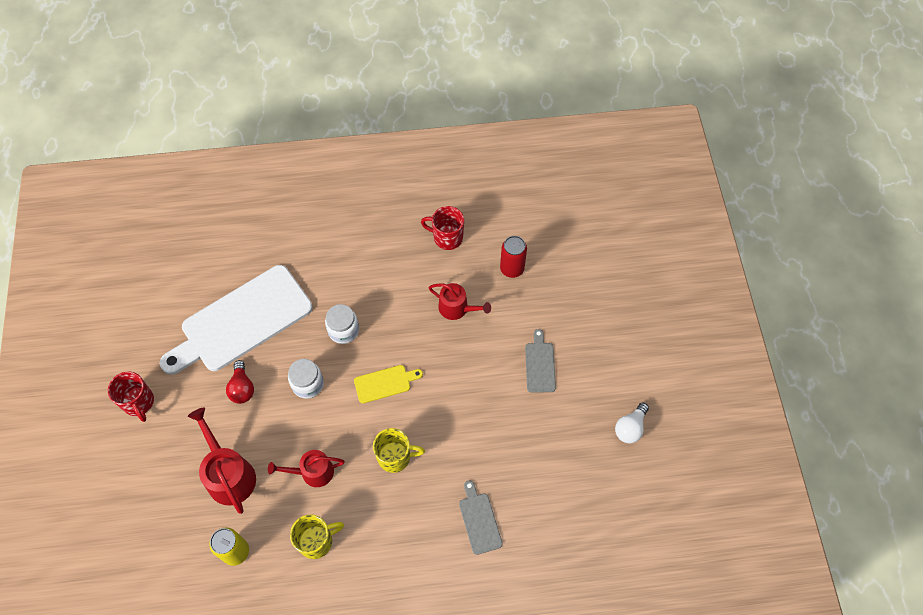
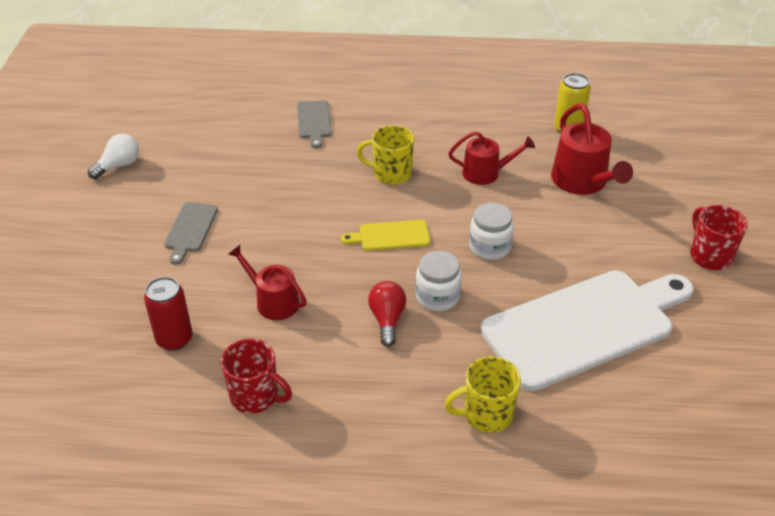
camera: 170 degrees left, 20 degrees down
red light bulb [226,360,254,404] -> red light bulb moved to [368,281,406,347]
yellow mug [290,515,344,559] -> yellow mug moved to [444,356,521,433]

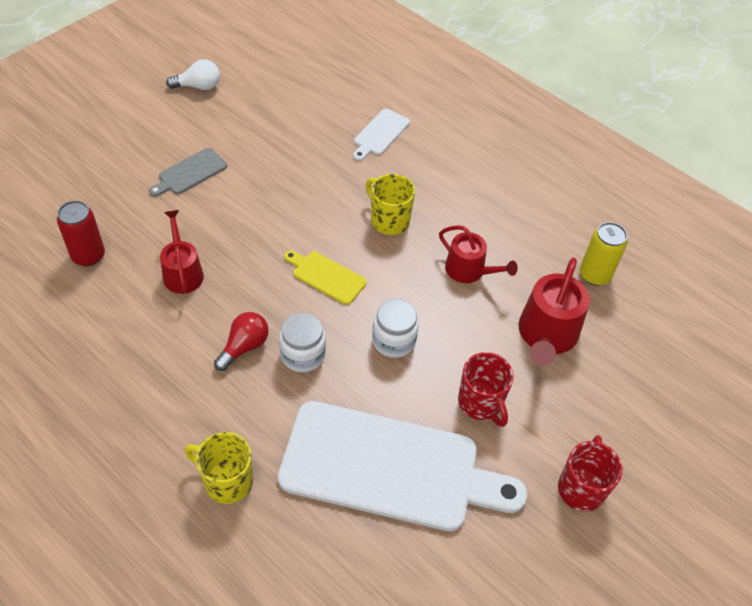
camera: 35 degrees right, 10 degrees up
red mug [221,338,292,414] -> red mug moved to [458,352,514,427]
grey cutting board [297,100,332,148] -> white cutting board [353,109,410,161]

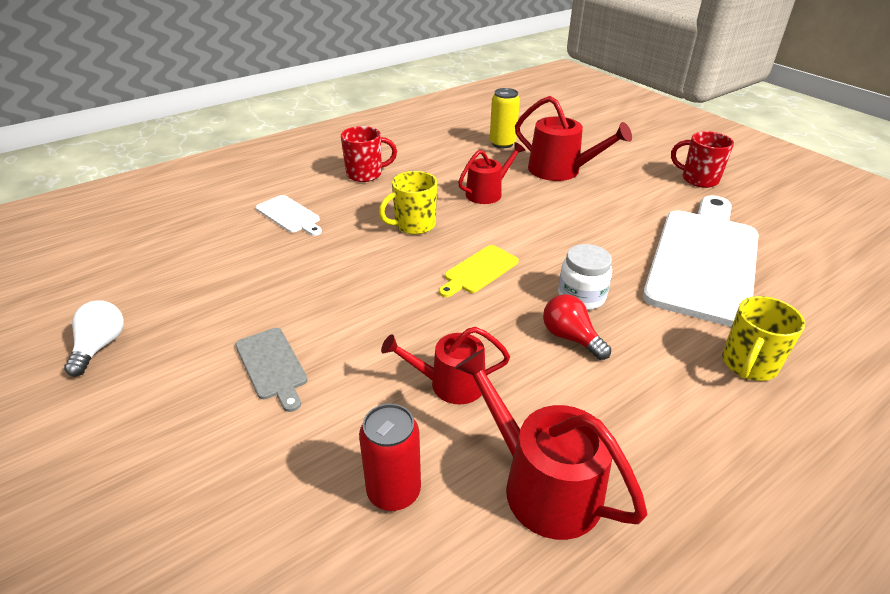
camera: 75 degrees left, 15 degrees down
white jar [372,299,419,358] -> none
red mug [458,352,514,427] -> red mug moved to [341,126,397,182]
none -> red watering can [454,349,647,540]

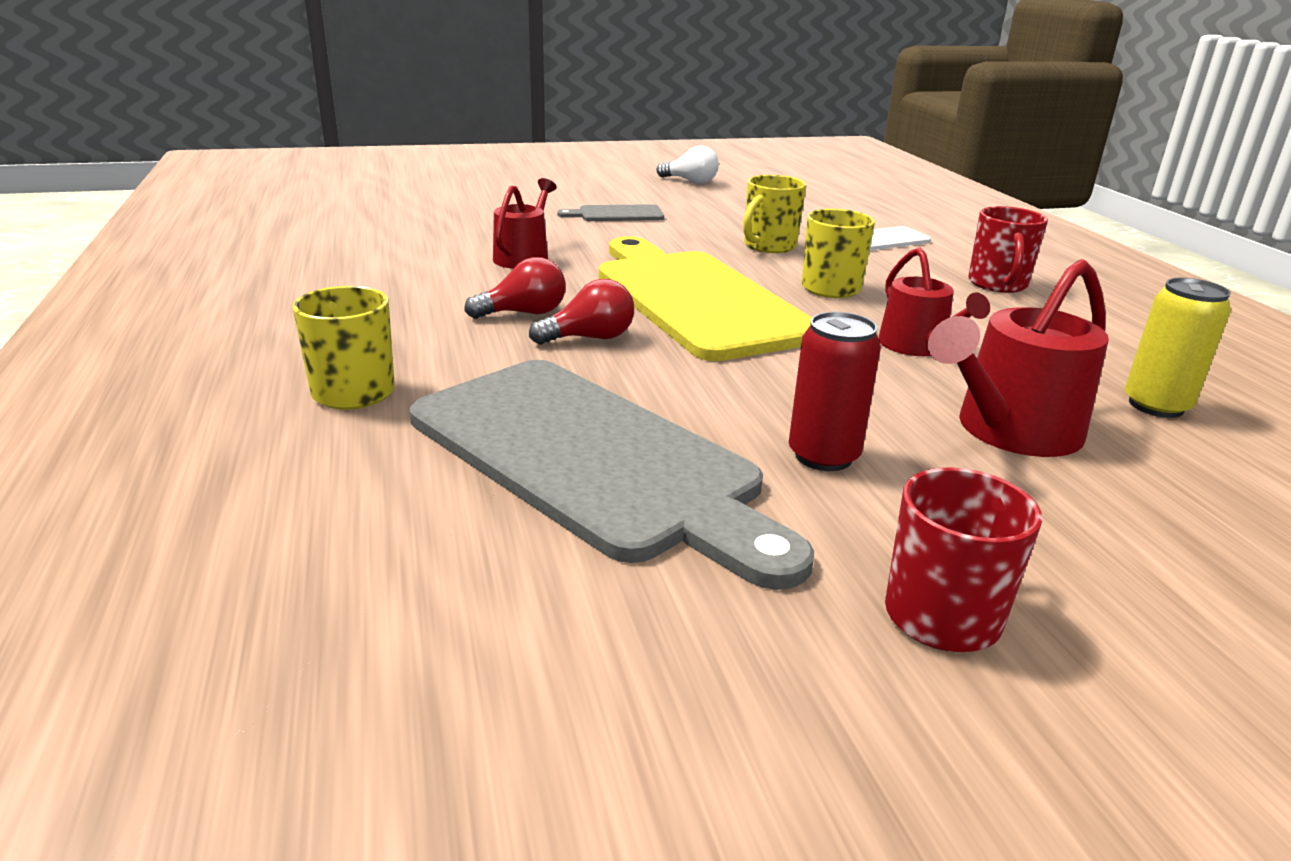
camera: 110 degrees right, 10 degrees down
red can [359,404,421,511] -> red can moved to [789,312,881,471]
yellow cutting board [439,245,519,297] -> yellow cutting board [599,236,812,361], size x2.36
red watering can [454,349,647,540] -> none
white jar [558,244,612,310] -> red light bulb [529,279,634,345]
white cutting board [643,195,759,327] -> grey cutting board [410,360,814,590]
none -> yellow mug [743,175,806,253]

